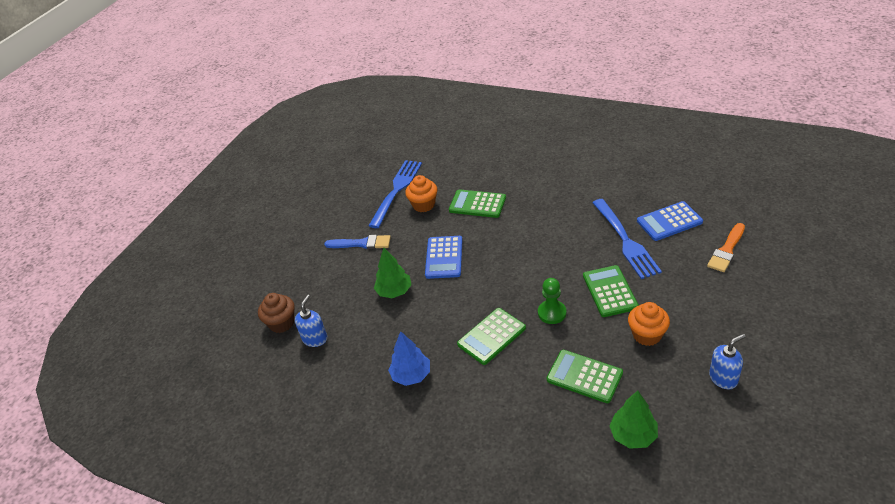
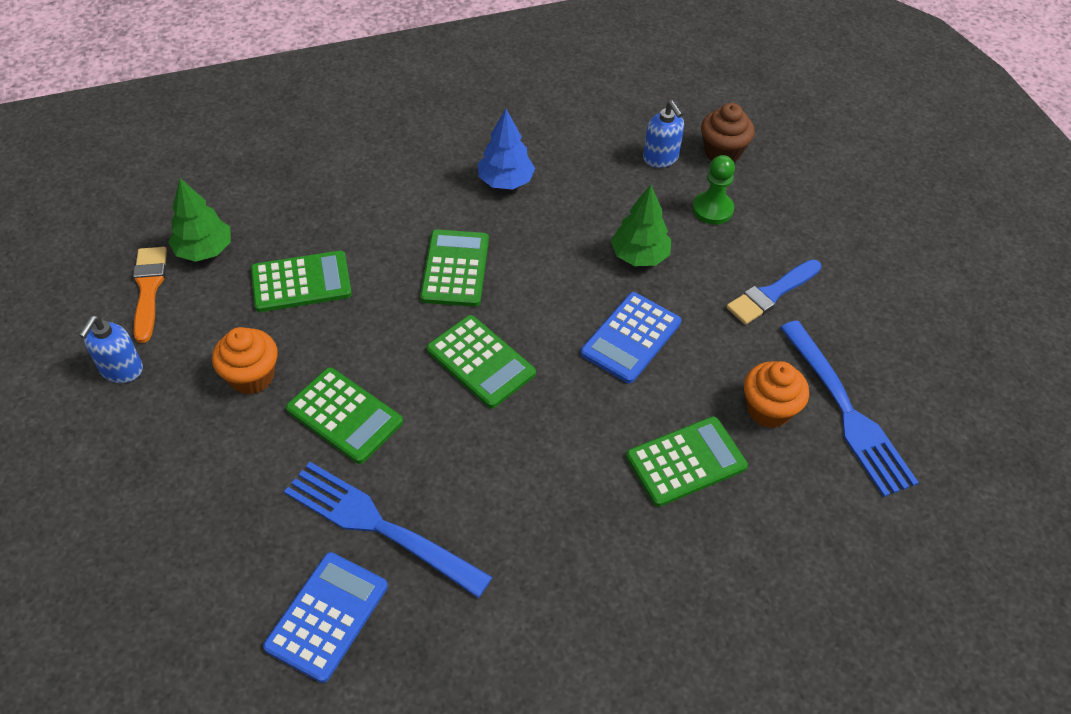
camera: 130 degrees right, 10 degrees up
blue calculator [425,236,462,279] -> blue calculator turned 105 degrees counterclockwise [580,292,681,384]
green pawn [538,278,566,324] -> green pawn moved to [692,155,735,225]
orange brush [707,223,745,272] -> orange brush moved to [133,247,167,343]
none -> green calculator [427,315,536,408]

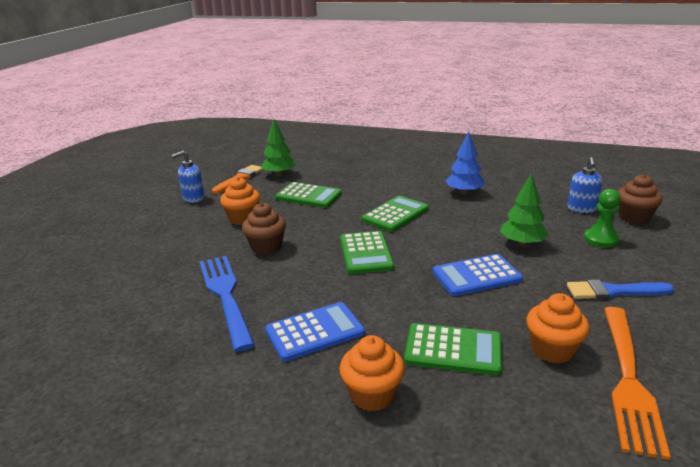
camera: 40 degrees right, 25 degrees down
blue calculator [263,552,388,683] -> blue calculator moved to [265,302,365,361]
green calculator [286,367,403,464] -> brown cupcake [242,202,286,255]
blue fork [780,320,919,497] -> orange fork [604,307,671,460]
none -> orange cupcake [340,335,405,412]

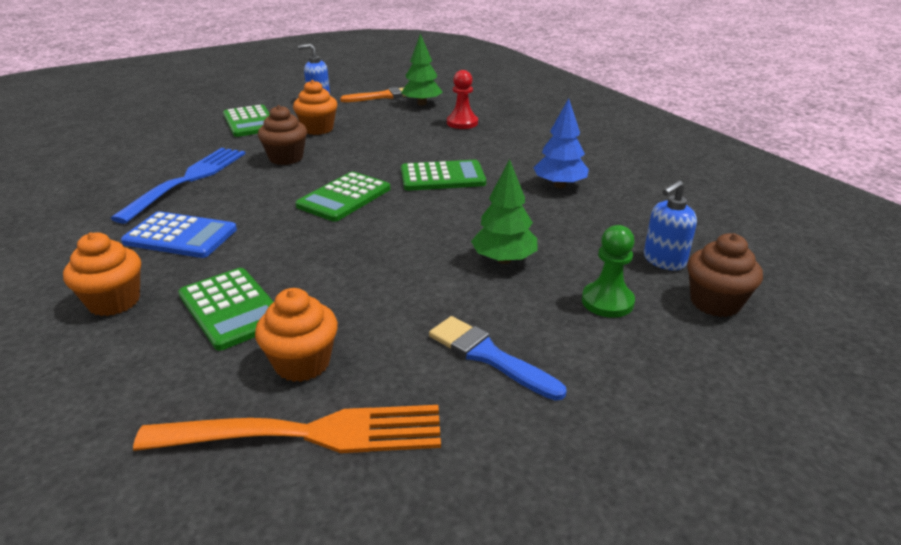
camera: 40 degrees right, 5 degrees up
green calculator [275,182,342,208] -> green calculator moved to [223,105,270,137]
blue calculator [433,254,523,296] -> none
orange fork [604,307,671,460] -> orange fork turned 150 degrees counterclockwise [133,405,441,453]
none -> red pawn [447,70,478,129]

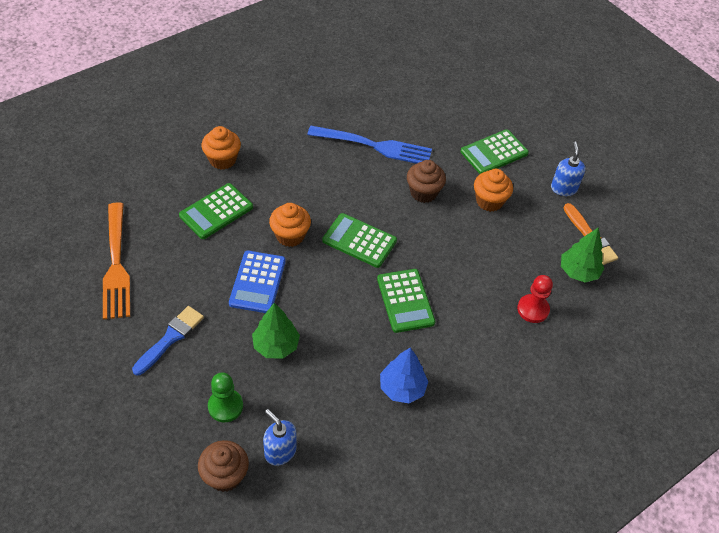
camera: 80 degrees right, 20 degrees up
blue calculator [121,211,237,258] -> blue calculator moved to [229,250,286,313]
orange cupcake [255,288,338,382] -> orange cupcake moved to [269,203,311,247]

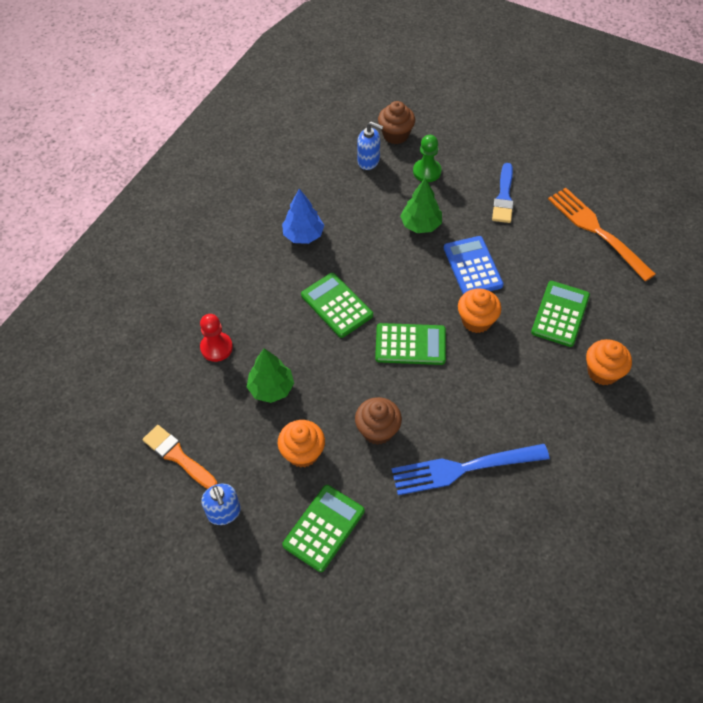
camera: 160 degrees right, 5 degrees up
green tree [561,228,604,283] -> green tree moved to [247,348,294,403]

